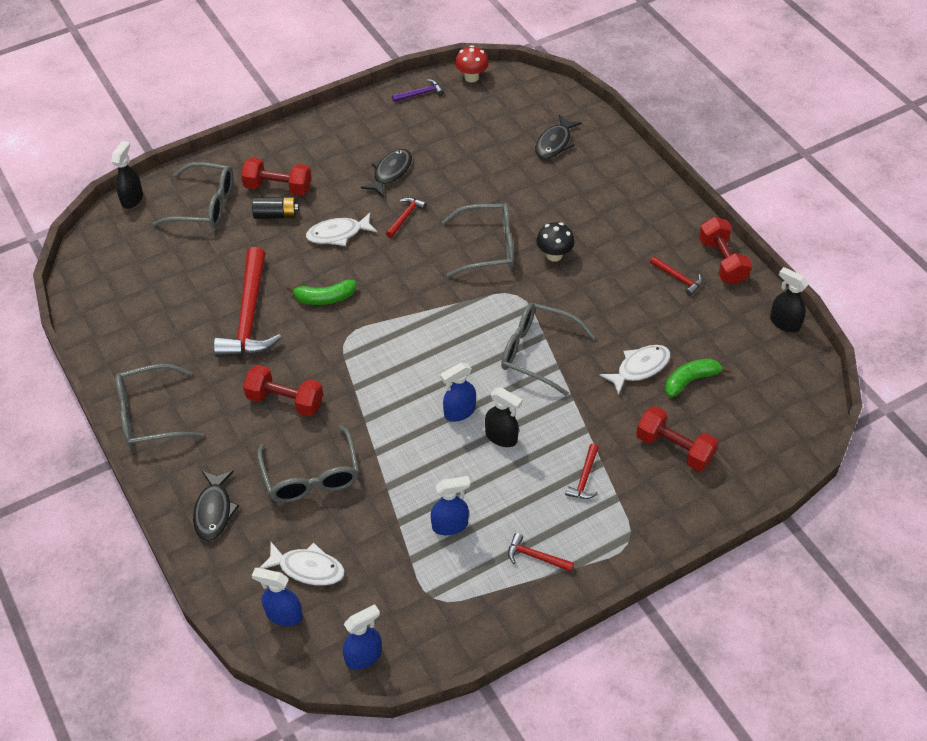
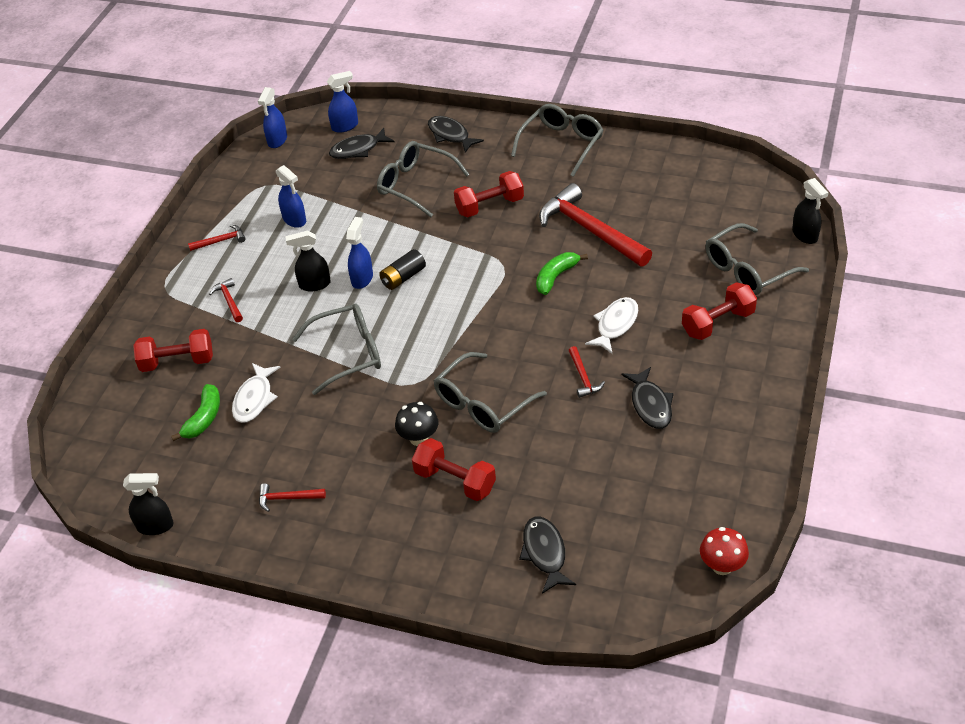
camera: 140 degrees right, 5 degrees down
black battery [252,197,299,219] -> black battery moved to [379,249,426,290]
white fish [260,542,345,586] -> black fish [329,128,394,159]
purple hammer [392,79,444,102] -> none
blue spray bottle [431,476,470,535] -> blue spray bottle turned 75 degrees counterclockwise [276,165,306,228]
red dumbbell [699,217,752,284] -> red dumbbell moved to [412,438,496,501]

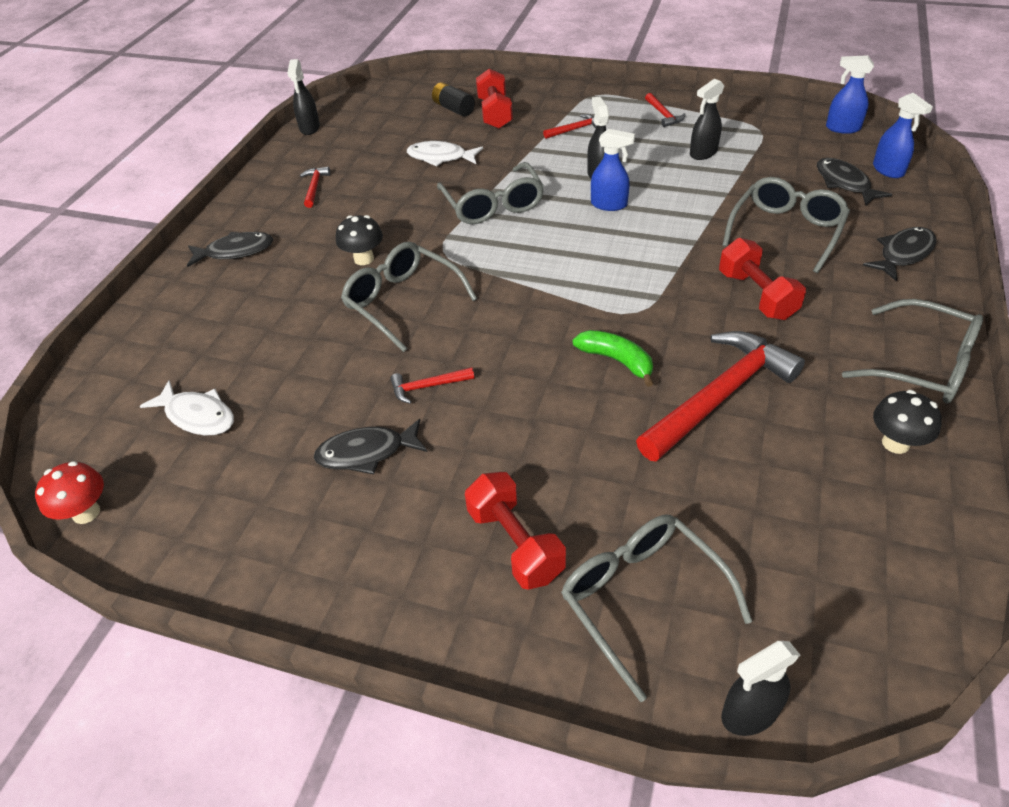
camera: 90 degrees right, 0 degrees up
green banana [171,384,220,441] -> none
blue spray bottle [276,165,306,228] -> black spray bottle [690,79,724,160]
black battery [379,249,426,290] -> black battery moved to [432,82,475,117]
red dumbbell [412,438,496,501] -> none
black fish [519,517,576,594] -> black fish moved to [187,232,273,267]
white fish [585,297,638,354] -> white fish moved to [140,380,234,435]
none -> black mushroom [873,390,942,454]

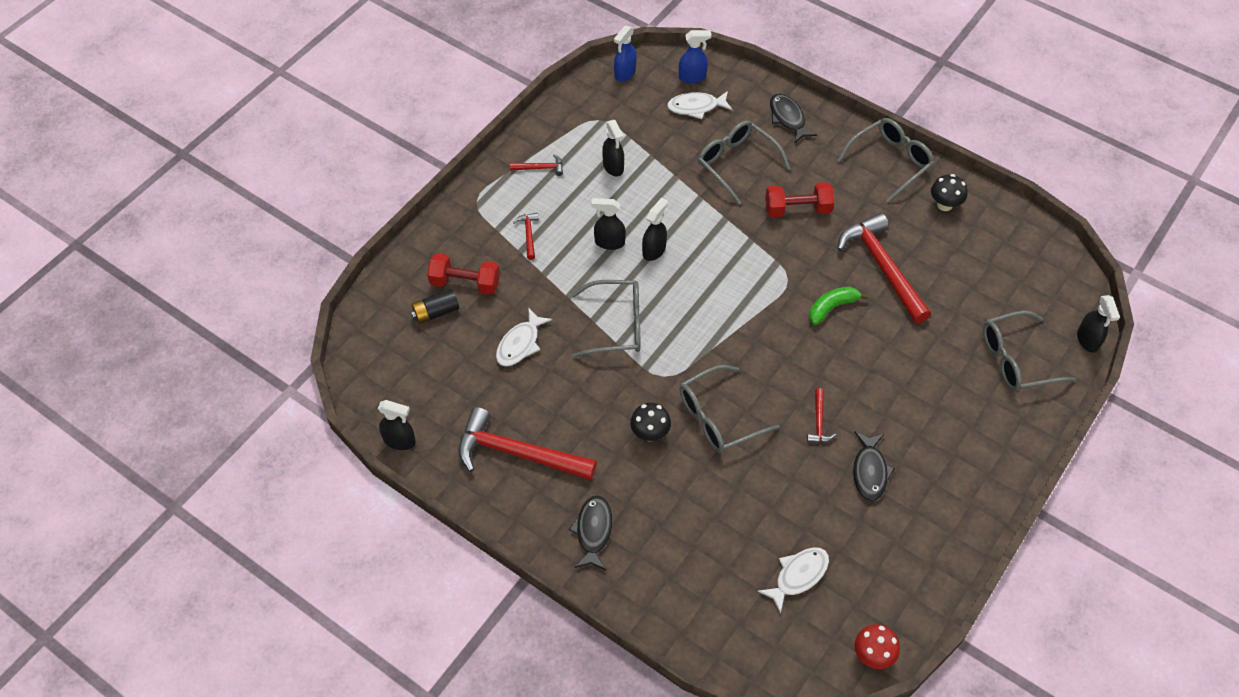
camera: 75 degrees left, 10 degrees up
red hammer [300,167,330,208] -> red hammer [459,407,597,480], size x2.29
red dumbbell [465,472,566,590] -> none
blue spray bottle [591,129,635,211] -> black spray bottle [642,198,668,261]
black fish [817,158,892,206] -> white fish [667,91,732,119]

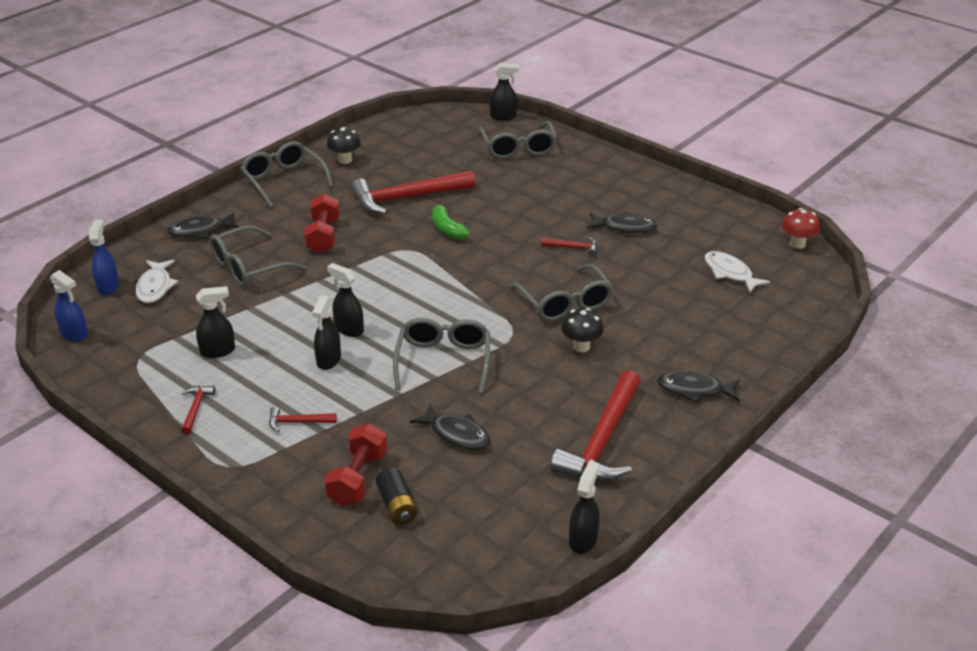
camera: 85 degrees left, 20 degrees down
white fish [496,308,552,366] -> black fish [410,404,491,450]

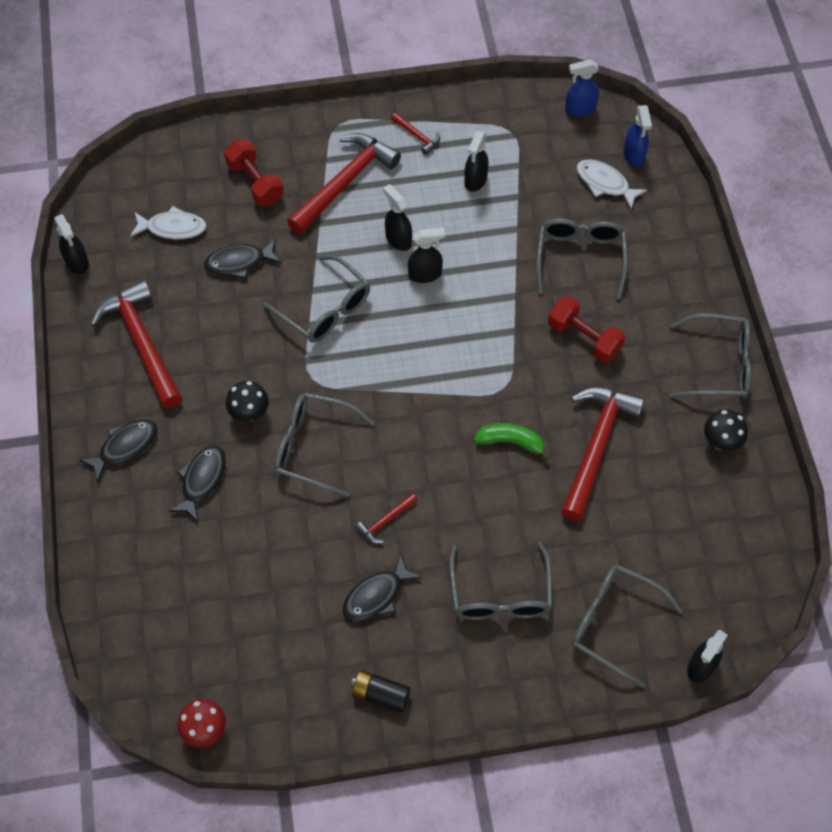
camera: 130 degrees right, 25 degrees up
blue spray bottle [89,219,119,295] -> blue spray bottle turned 45 degrees clockwise [624,105,652,167]
black fish [167,213,239,238] -> black fish moved to [169,445,226,522]
red hammer [269,407,337,432] -> red hammer [287,133,401,234], size x2.29
black battery [376,468,418,525] -> black battery moved to [351,670,411,713]
white fish [705,251,770,293] -> white fish moved to [130,206,207,239]
none -> grey glasses [449,542,553,620]

